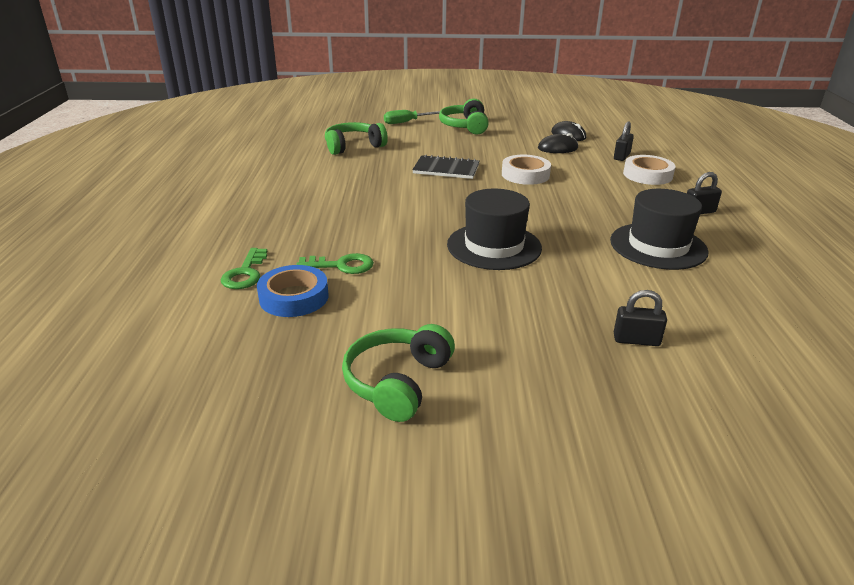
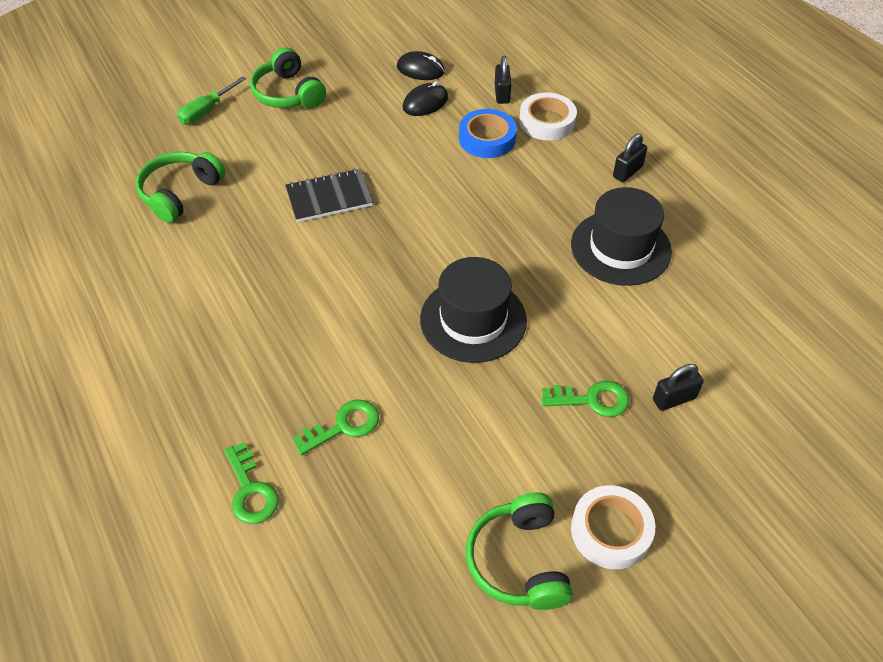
camera: 30 degrees left, 20 degrees up
blue tape [257,265,328,317] -> blue tape moved to [459,109,517,158]
white tape [502,155,551,185] -> white tape moved to [571,485,655,569]
none -> green key [541,381,629,417]

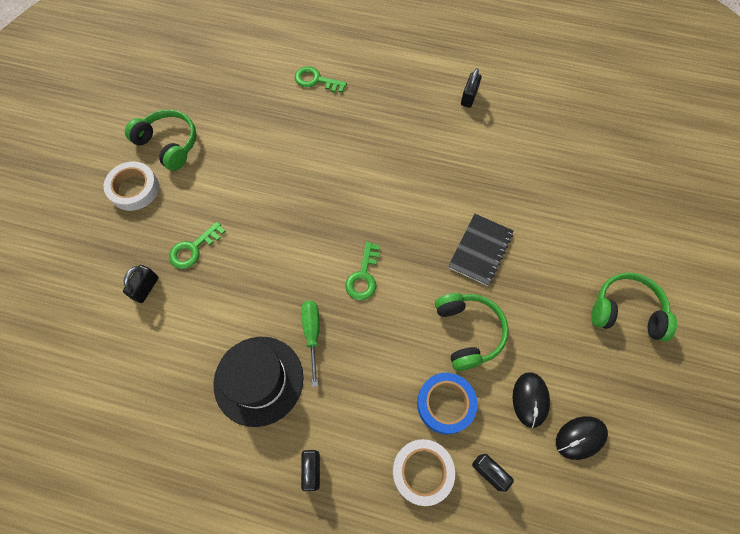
camera: 135 degrees right, 15 degrees up
green headphones [136,152,226,223] -> green headphones moved to [435,293,509,371]
green screwdriver [177,76,246,124] -> green screwdriver moved to [301,301,319,387]
green key [293,399,379,455] -> green key moved to [345,242,380,300]
black hat [420,257,527,363] -> none
none -> black padlock [461,68,481,108]

